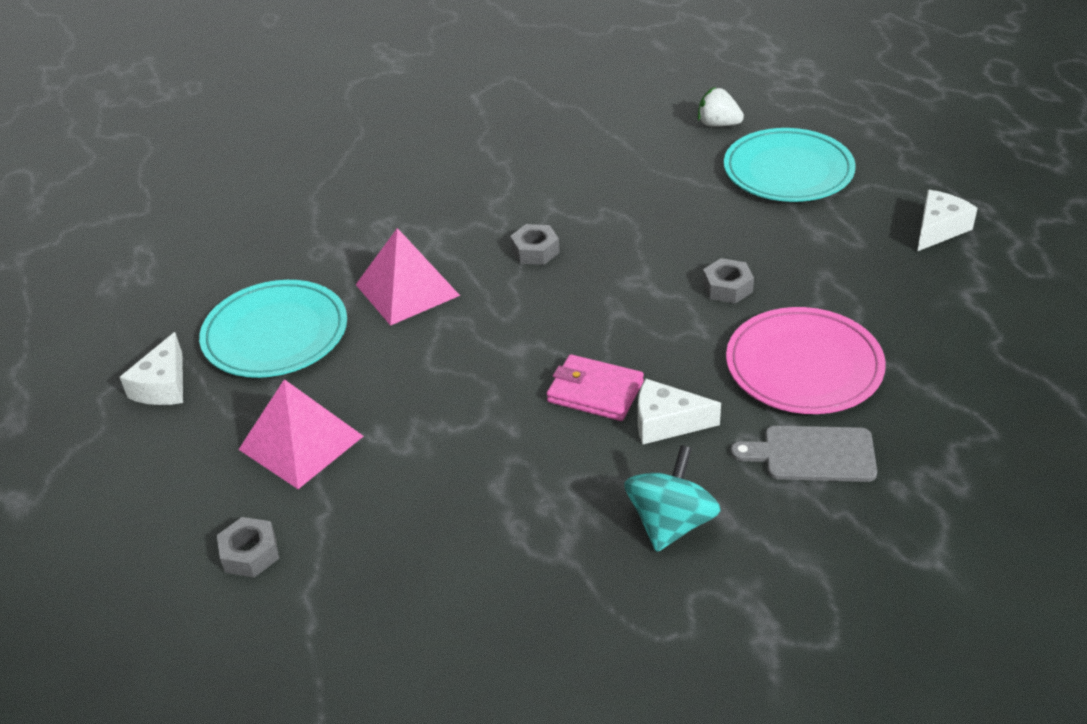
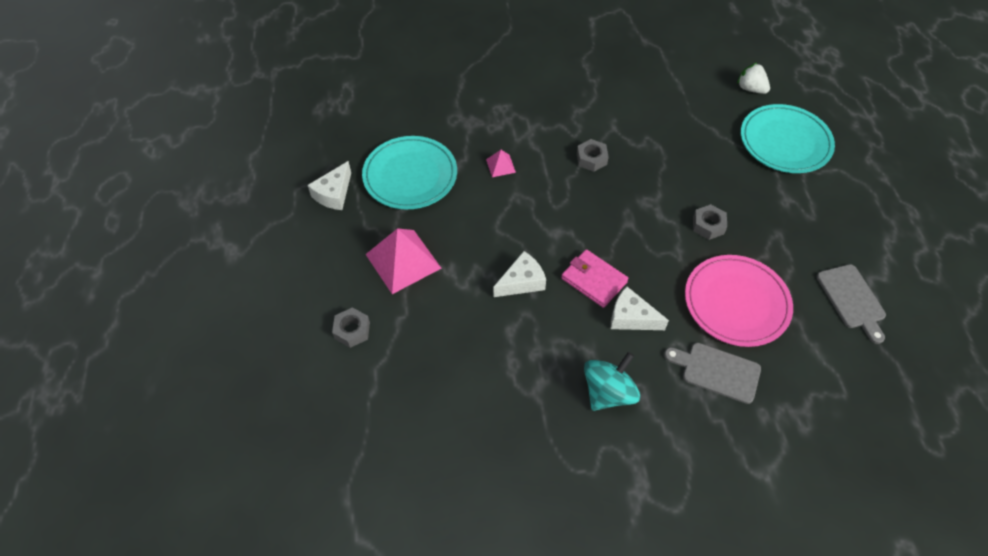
camera: 15 degrees right, 15 degrees up
pink pyramid [356,228,460,326] -> pink pyramid [486,150,516,177], size x0.47
white cheese [917,190,978,251] -> white cheese moved to [493,251,546,297]
none -> grey cutting board [816,264,886,344]

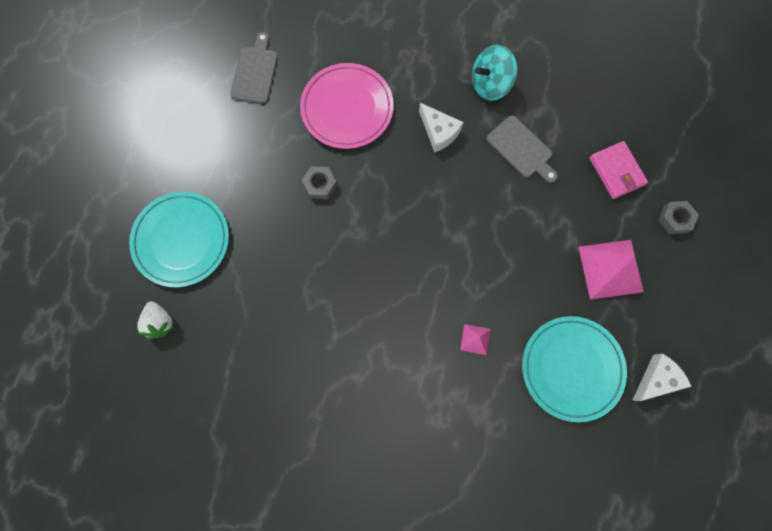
camera: 155 degrees left, 20 degrees up
white cheese [493,251,546,297] -> none
pink wallet [561,249,628,308] -> pink wallet moved to [589,141,648,199]
grey nut [577,139,609,172] -> none
grey cutting board [664,343,761,404] -> grey cutting board moved to [487,116,558,183]

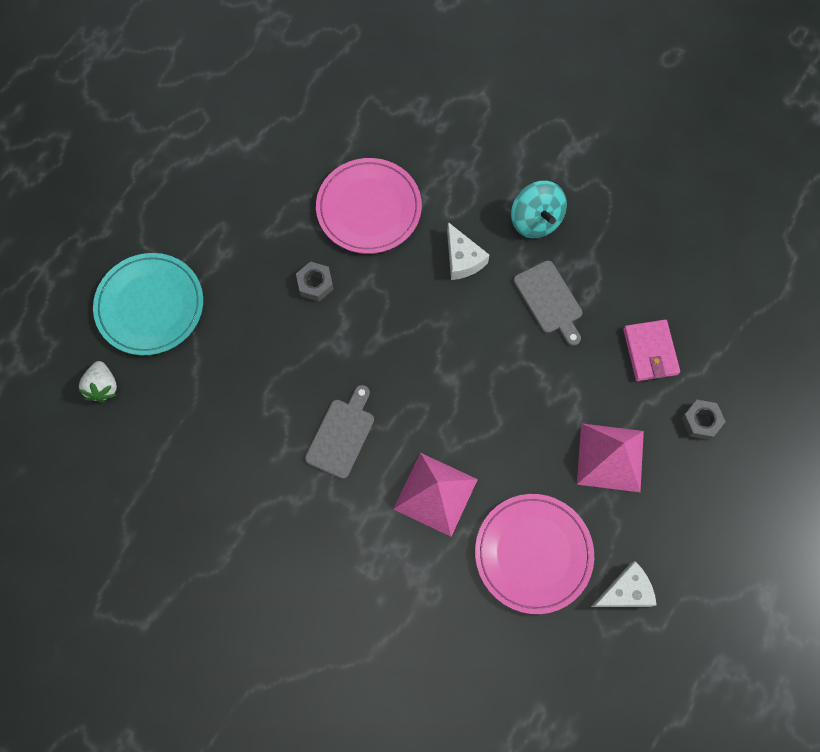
camera: 15 degrees right, 5 degrees down
grey cutting board [230,32,278,103] -> grey cutting board moved to [305,385,374,479]
pink pyramid [460,324,490,355] -> pink pyramid [393,453,478,537], size x2.11
turquoise spinning top [472,45,517,101] -> turquoise spinning top turned 105 degrees counterclockwise [511,181,567,238]
turquoise plate [522,316,627,422] -> pink plate [475,494,594,614]

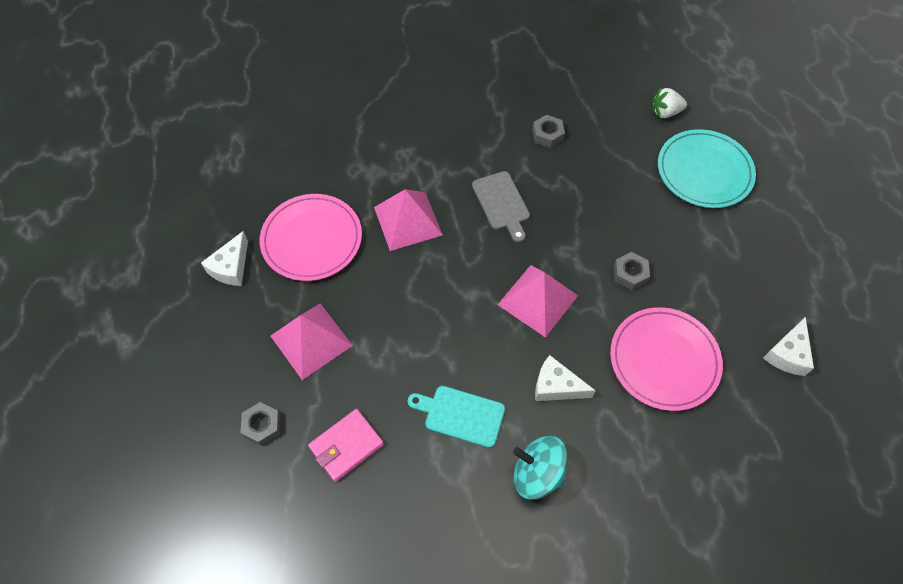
camera: 135 degrees right, 10 degrees down
white strawberry [78,361,117,403] -> white strawberry turned 45 degrees counterclockwise [652,87,687,118]
grey cutting board [513,260,582,346] -> turquoise cutting board [408,386,505,448]
pink wallet [623,320,680,381] -> pink wallet turned 75 degrees counterclockwise [308,409,384,482]
none -> pink pyramid [498,265,578,338]
none -> grey nut [532,115,565,148]
none -> white cheese [763,317,814,376]

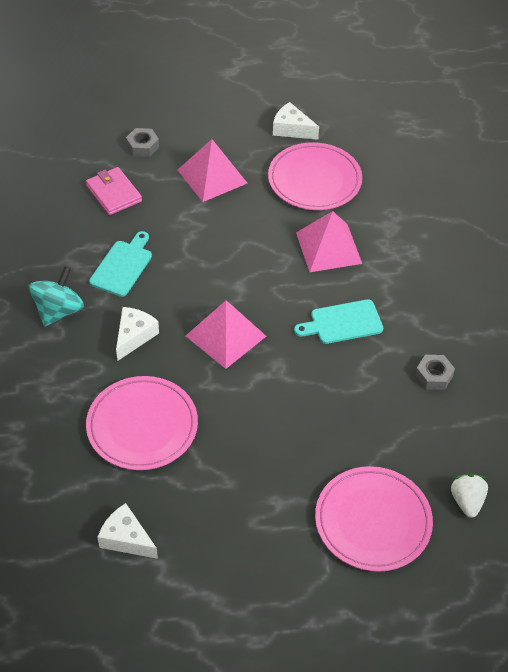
camera: 95 degrees right, 10 degrees down
grey cutting board [472,171,530,243] -> turquoise cutting board [294,299,383,344]
grey nut [614,252,650,291] -> none
turquoise plate [658,129,756,208] -> pink plate [315,466,433,572]

